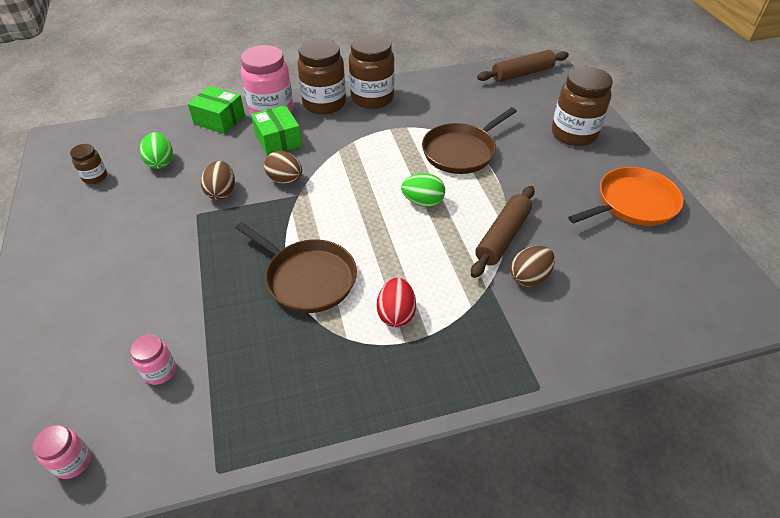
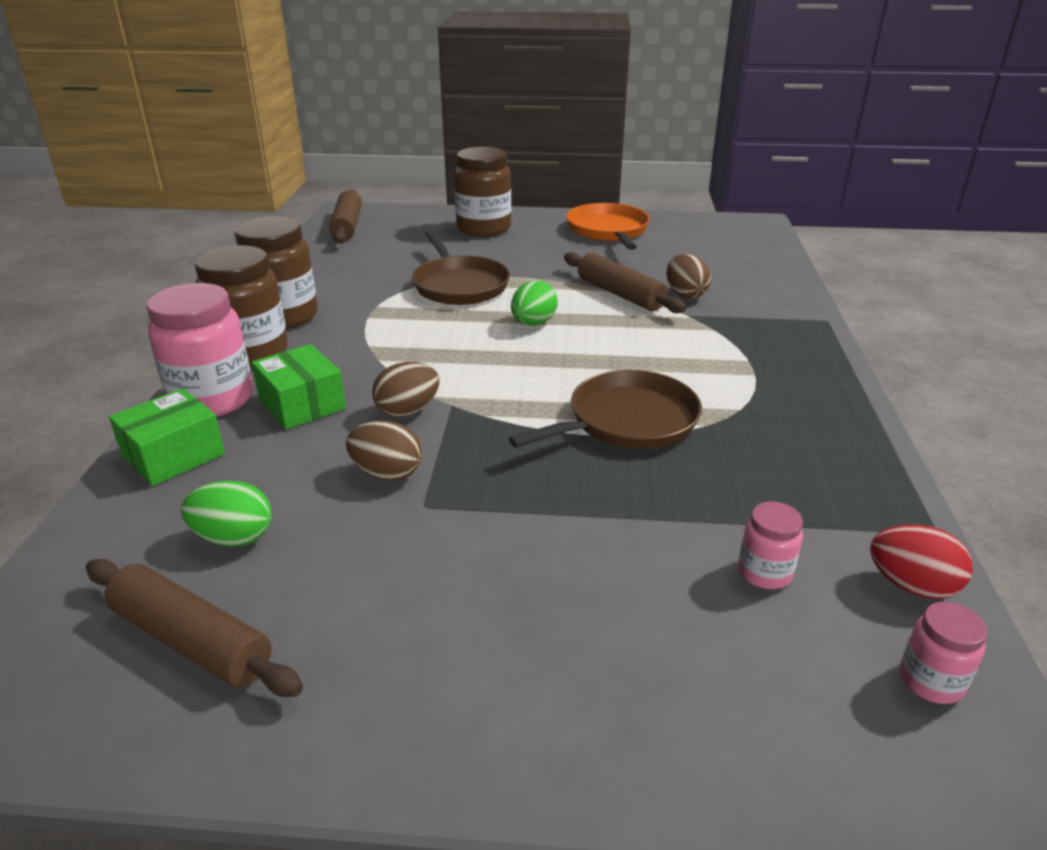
camera: 70 degrees left, 15 degrees down
brown jar [70,144,107,184] -> brown rolling pin [86,559,303,697]
green box [251,105,302,156] -> green box turned 60 degrees clockwise [251,344,346,429]
red egg [377,278,416,327] -> red egg moved to [870,524,973,599]

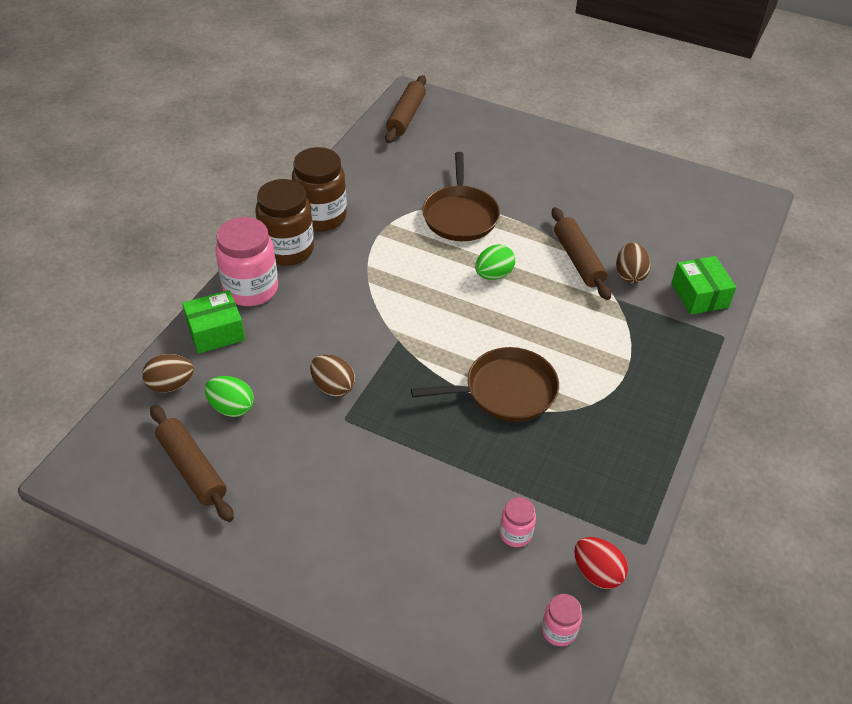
camera: 20 degrees right, 15 degrees up
green box [251,344,346,429] -> green box moved to [671,256,736,315]
brown egg [372,362,439,417] -> brown egg moved to [142,354,194,393]
brown jar [454,147,511,237] -> none
orange pan [566,203,650,250] -> none

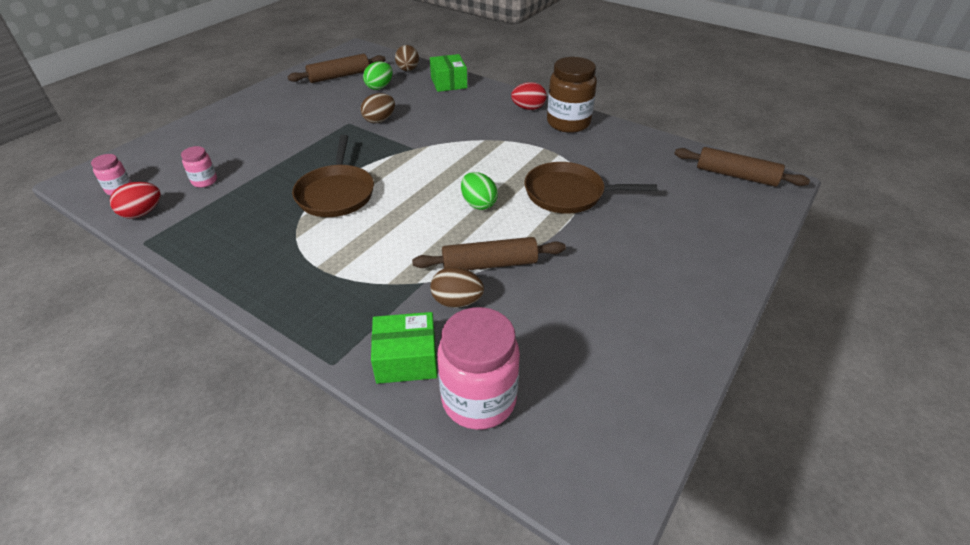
camera: 100 degrees right, 5 degrees down
pink jar [215,217,278,306] -> pink jar moved to [437,307,520,430]
brown jar [255,179,314,266] -> red egg [511,82,547,110]

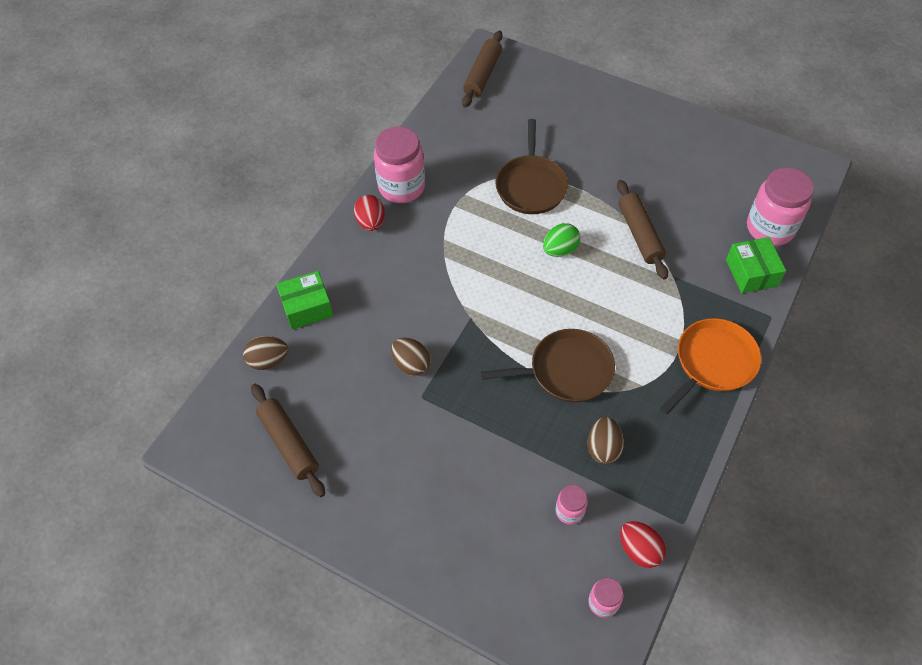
camera: 95 degrees left, 15 degrees up
green egg [363,61,393,90] -> none
brown egg [430,267,484,308] -> brown egg moved to [588,417,624,464]
brown jar [547,57,597,133] -> pink jar [374,126,425,203]
none -> orange pan [660,318,761,415]

